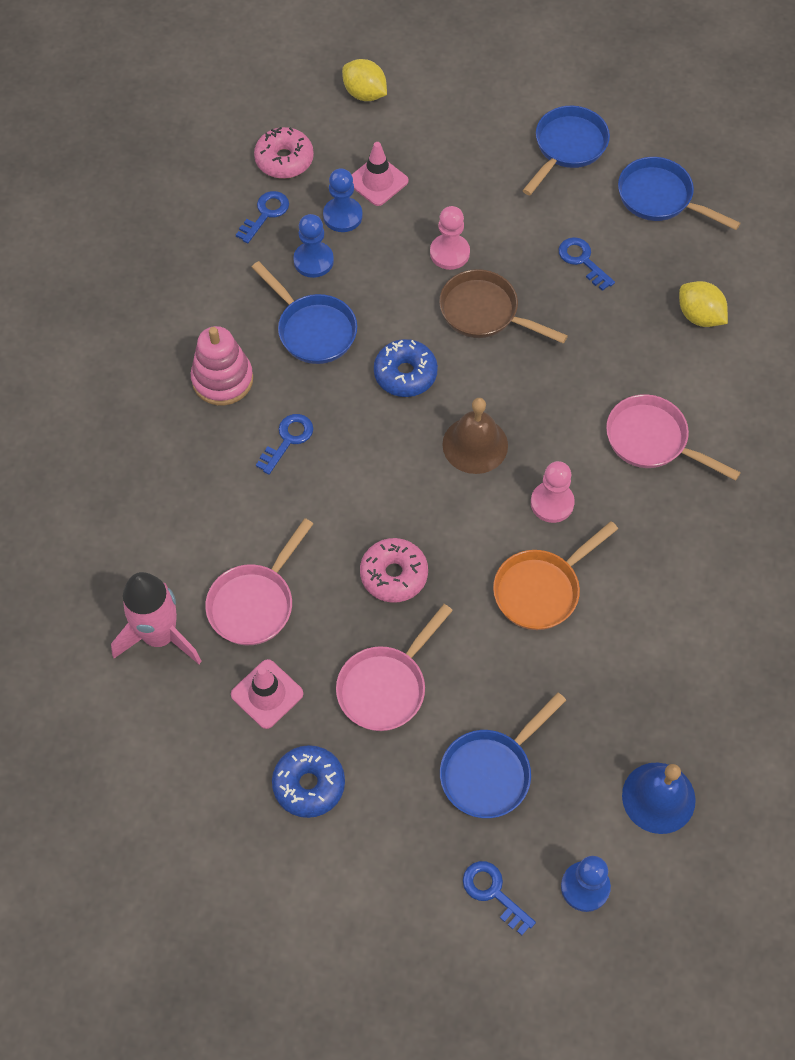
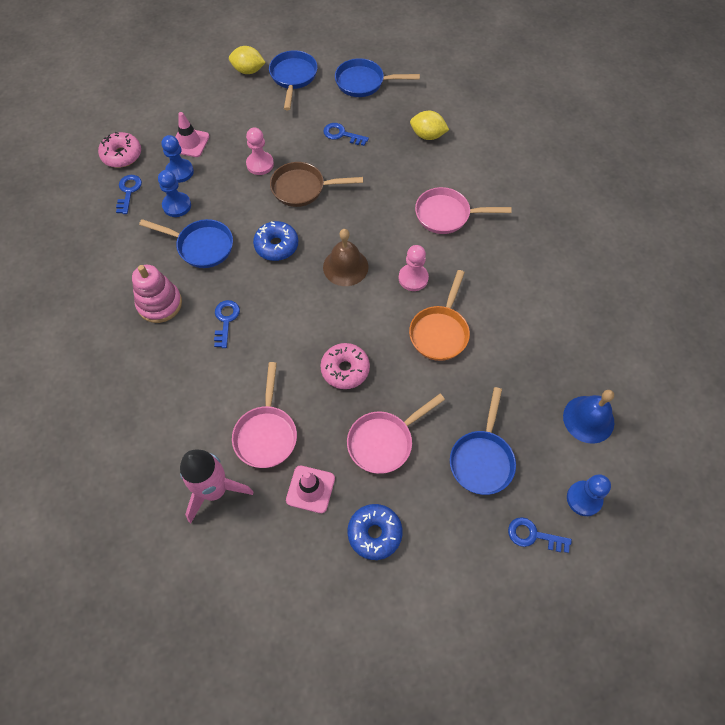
camera: 30 degrees left, 0 degrees up
pink pan [336,604,453,731] -> pink pan turned 45 degrees clockwise [347,394,445,474]
yellow lemon [342,59,387,101] -> yellow lemon moved to [229,46,266,74]

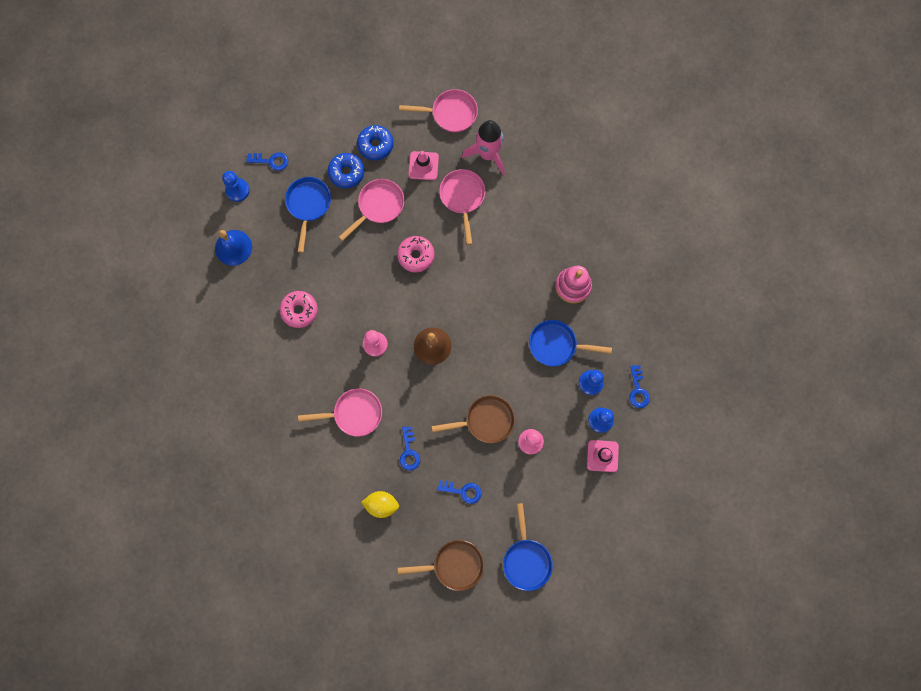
camera: 170 degrees right, 15 degrees up
pink donut [98,132,141,168] -> pink donut moved to [280,291,318,328]
blue key [214,300,240,348] -> blue key moved to [400,426,420,471]
yellow lemon [229,46,266,74] -> none
blue donut [253,221,298,261] -> blue donut moved to [328,153,364,188]
blue pan [335,58,420,97] -> brown pan [398,540,484,591]
orange pan [409,270,470,361] -> none
none -> pink pan [399,89,478,132]

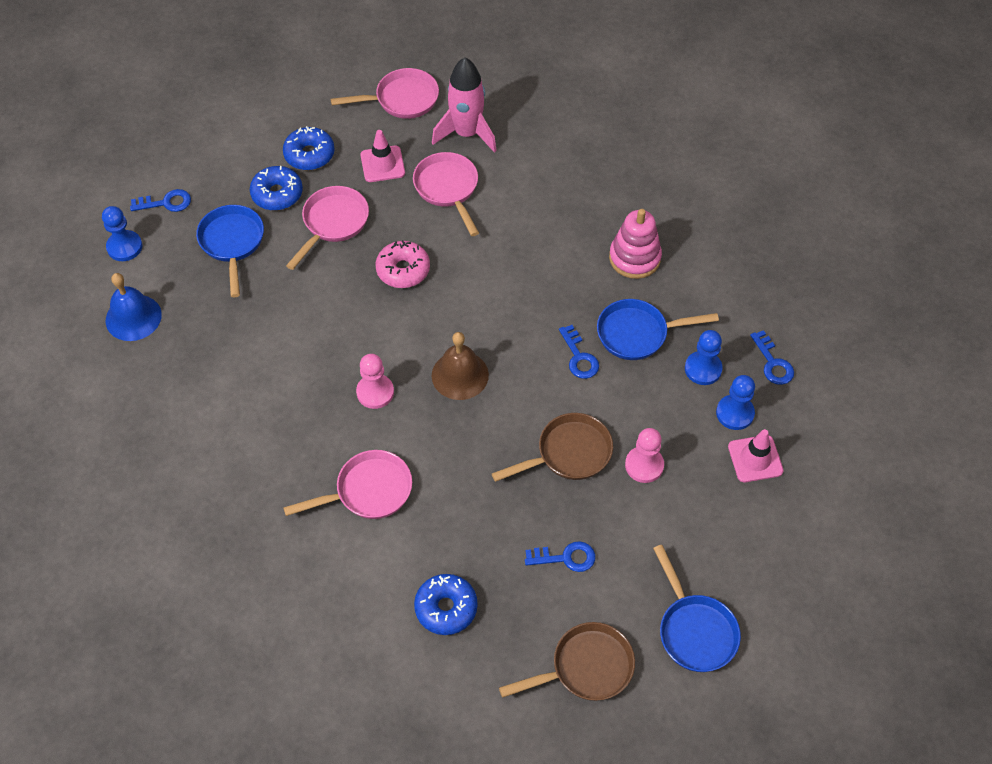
camera: 15 degrees left, 20 degrees down
pink donut [280,291,318,328] -> none
yellow lemon [361,491,399,518] -> blue donut [414,574,478,635]
blue key [400,426,420,471] -> blue key moved to [559,325,599,379]

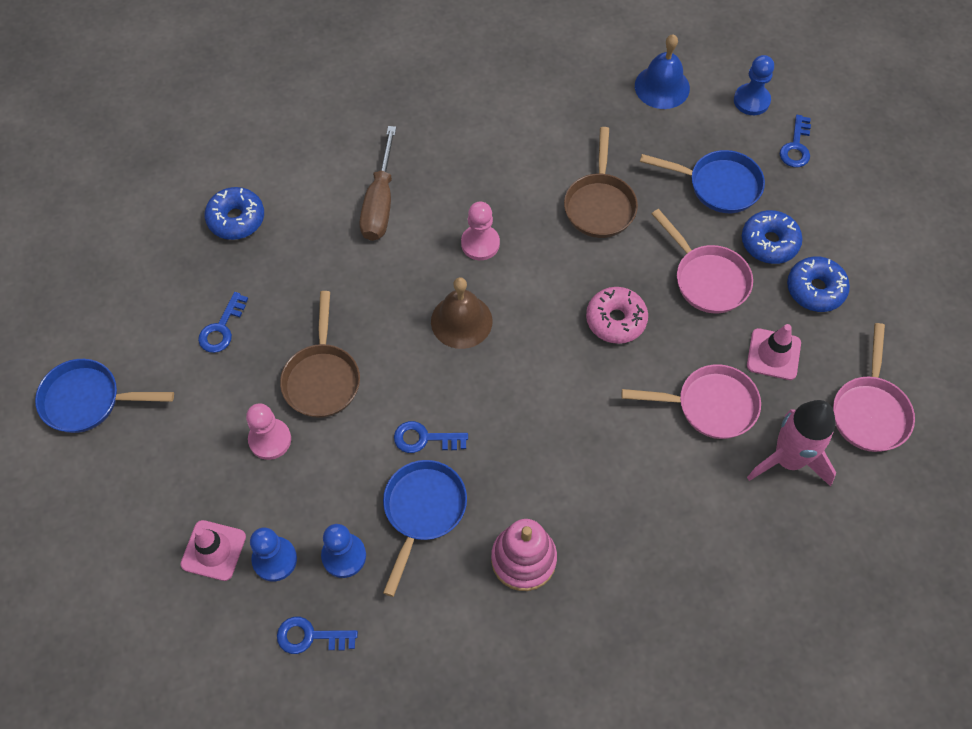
camera: 115 degrees right, 5 degrees up
pink pan [283,450,412,519] -> brown screwdriver [360,126,396,241]
brown pan [499,622,635,701] -> brown pan moved to [564,127,638,238]

